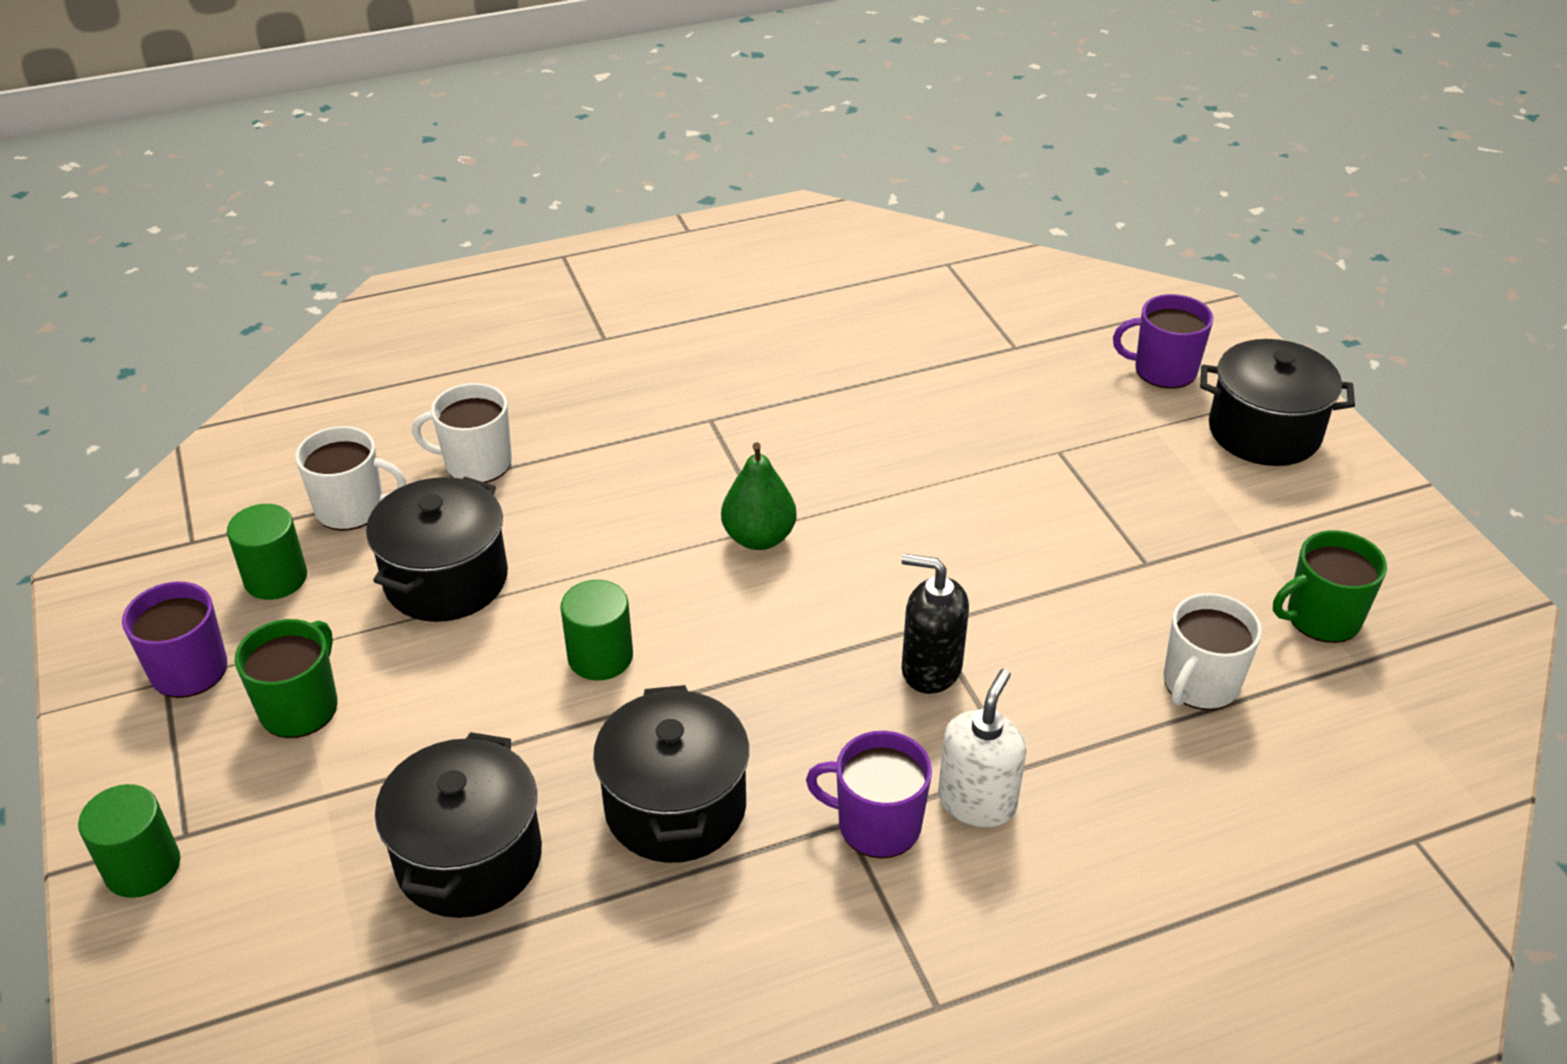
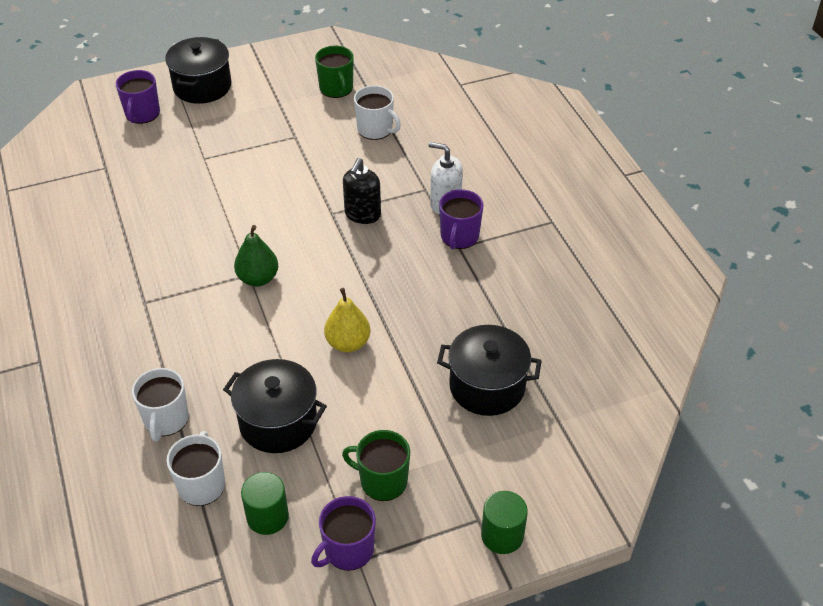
camera: 90 degrees left, 5 degrees up
green cylinder [561,580,633,681] -> yellow pear [324,288,370,352]
black pot [593,685,749,863] -> none

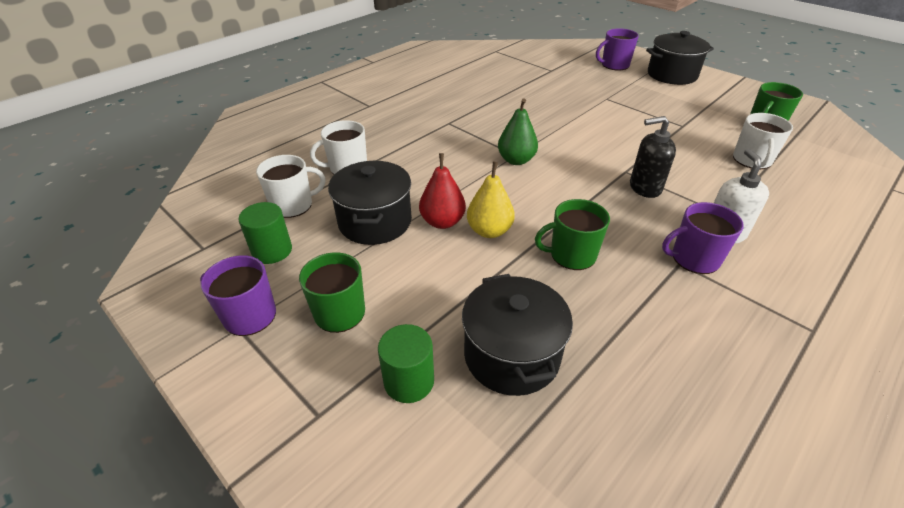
camera: 65 degrees right, 5 degrees down
green cylinder [481,491,528,554] -> green cylinder moved to [378,324,434,403]
none -> red pear [419,153,466,229]
none -> green mug [535,199,610,270]

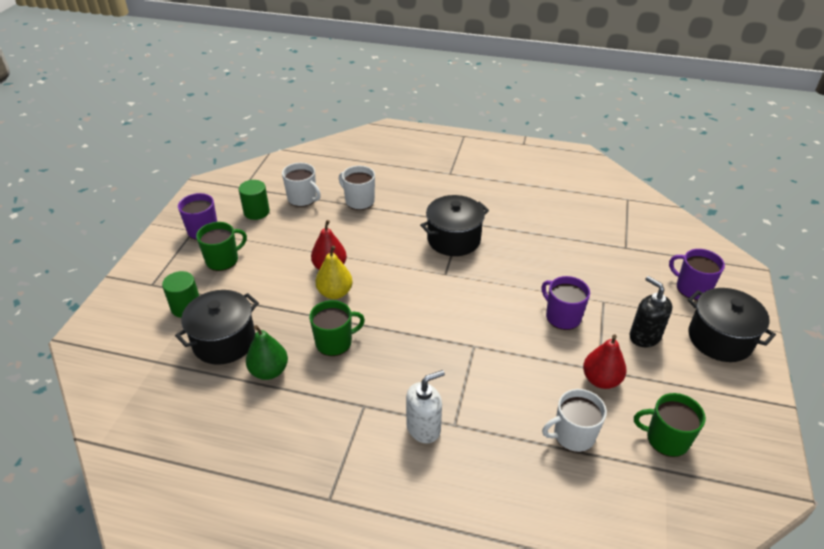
camera: 60 degrees right, 0 degrees up
black pot [328,161,412,245] -> black pot moved to [420,195,489,256]
green pear [498,98,538,165] -> green pear moved to [246,325,288,380]
green mug [535,199,610,270] -> green mug turned 105 degrees clockwise [309,300,365,356]
black soap dispenser [630,116,676,198] -> black soap dispenser moved to [630,276,672,347]
purple mug [662,202,744,274] -> purple mug moved to [542,276,590,330]
none -> red pear [583,334,626,389]

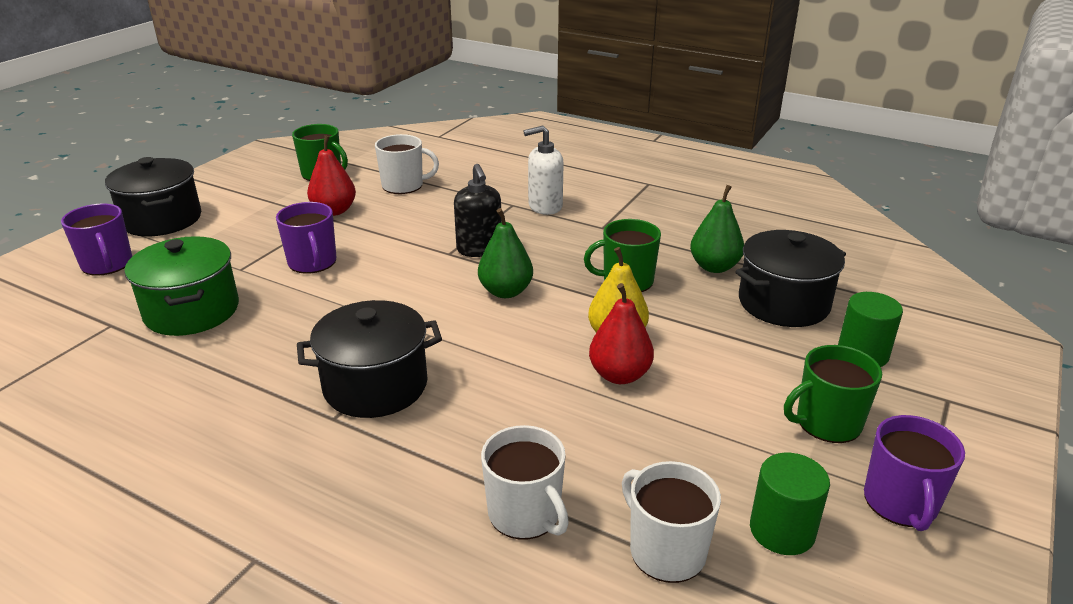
camera: 165 degrees left, 10 degrees down
black soap dispenser [630,276,672,347] -> black soap dispenser moved to [454,164,502,257]
none -> green pot [124,236,239,336]
none -> green pear [478,208,533,298]

